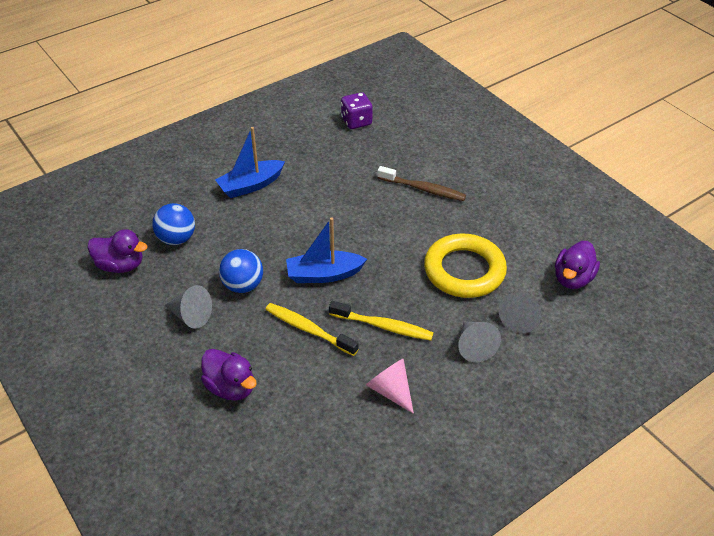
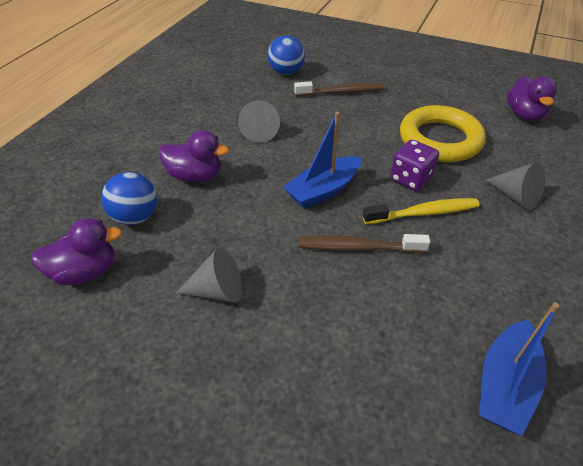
camera: 30 degrees left, 0 degrees up
purple duck [201,349,257,400] -> purple duck moved to [159,130,229,182]
blue boat [215,127,285,198] -> blue boat moved to [479,303,559,436]
blue ball [219,249,263,293] -> blue ball moved to [268,35,305,75]
yellow toothbrush [265,303,358,356] -> brown toothbrush [298,234,430,253]
purple dice [341,92,373,129] -> purple dice moved to [391,140,439,191]
pink cone [366,359,414,414] -> none
grey cone [499,292,542,333] -> grey cone moved to [238,100,280,143]

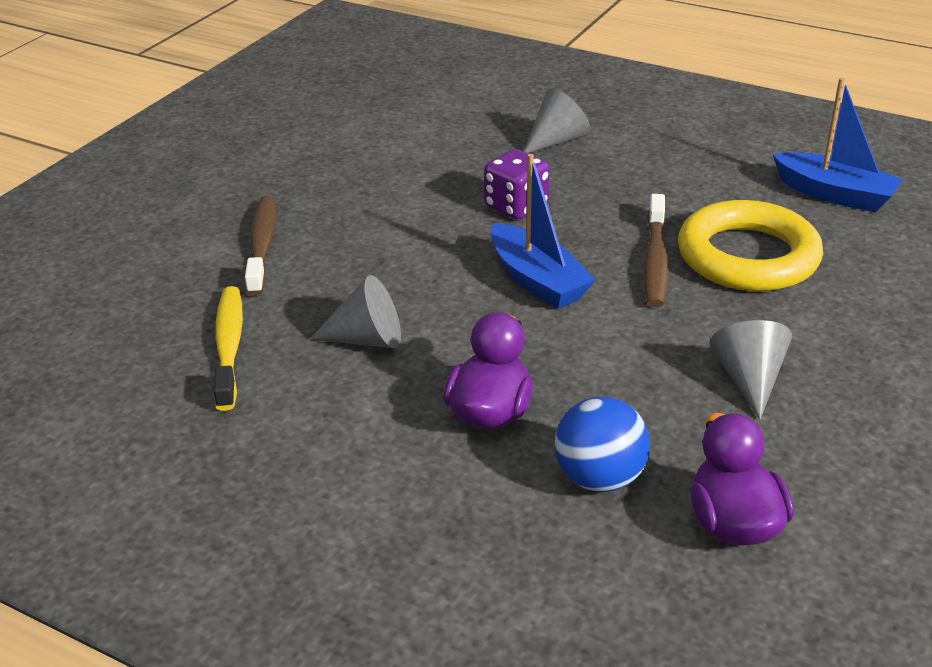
camera: 85 degrees left, 10 degrees down
blue ball [268,35,305,75] -> none
yellow toothbrush [363,198,480,224] -> yellow toothbrush moved to [214,286,243,411]
yellow ring [400,105,486,162] -> yellow ring moved to [678,200,823,291]
purple duck [507,76,557,121] -> none

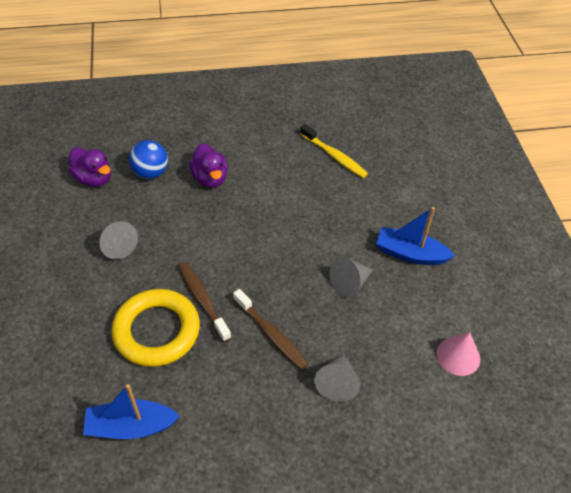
camera: 140 degrees right, 15 degrees up
brown toothbrush [245,195,276,296] -> brown toothbrush moved to [233,289,308,370]
grey cone [310,275,401,349] -> grey cone moved to [329,257,373,298]
purple dice [484,149,550,220] -> none
blue boat [491,154,595,309] -> blue boat moved to [376,207,455,265]
none -> pink cone [437,332,480,376]

